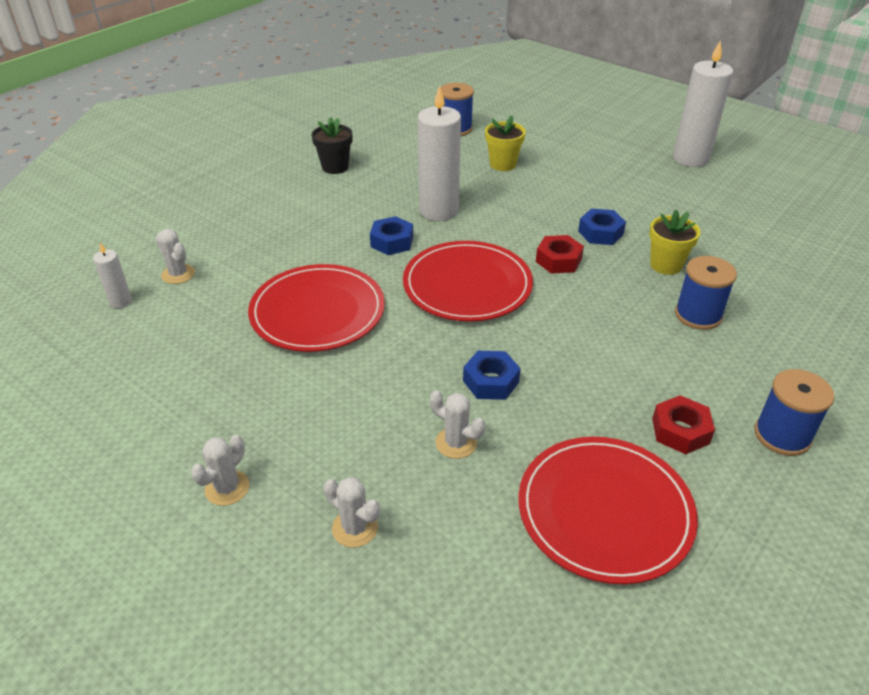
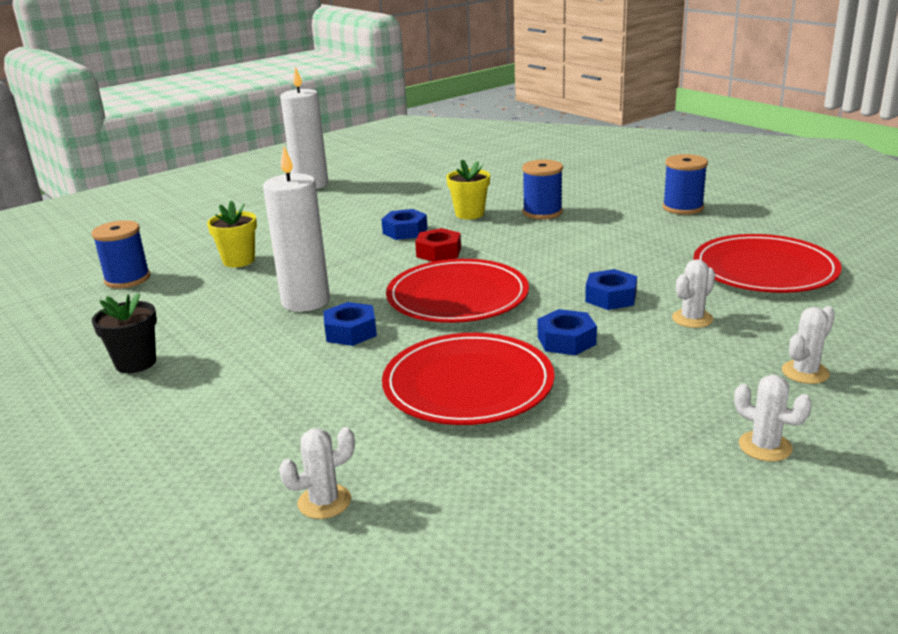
camera: 75 degrees left, 15 degrees down
white candle [93,243,132,308] -> none
red nut [652,395,715,454] -> none
none -> blue nut [538,309,597,356]

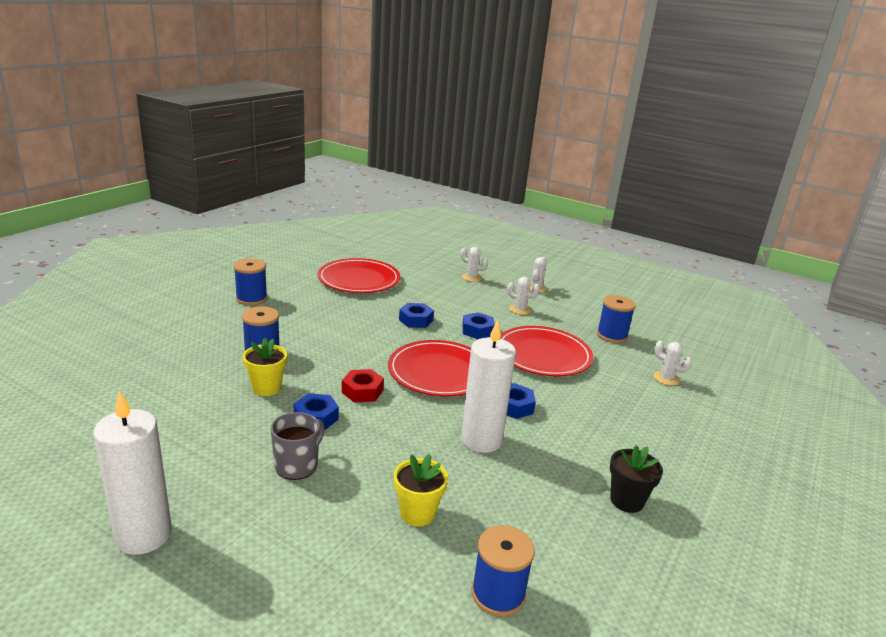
camera: 115 degrees left, 0 degrees up
white cactus [672,259,715,328] -> white cactus moved to [507,277,540,315]
none -> grey mug [271,412,325,480]
none -> blue spool [597,295,636,343]

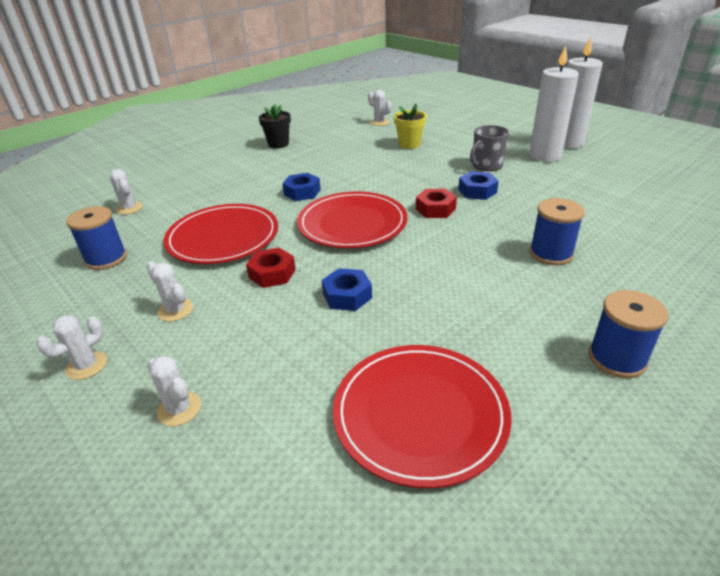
camera: 160 degrees left, 10 degrees up
yellow flower pot [243,338,287,396] -> none
white candle [461,320,516,453] -> white candle moved to [529,46,579,162]
blue nut [462,312,495,339] -> red nut [246,248,296,288]
blue spool [472,525,535,617] -> white cactus [368,90,391,126]

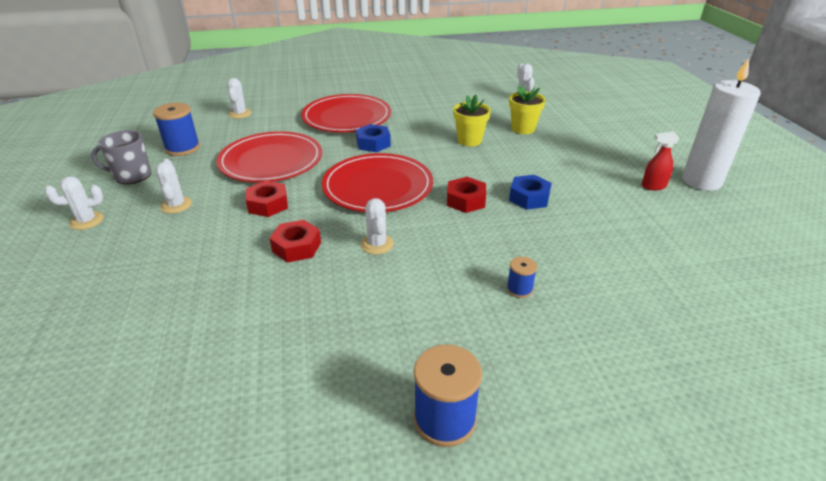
camera: 30 degrees right, 0 degrees up
white cactus [147,356,201,426] -> white cactus moved to [361,198,394,255]
black flower pot [259,104,291,149] -> none
blue nut [322,268,372,311] -> red nut [269,220,321,263]
red plate [333,345,512,488] -> red plate moved to [301,94,391,132]
grey mug [470,125,509,171] -> grey mug moved to [91,130,151,184]
white candle [529,46,579,162] -> red spray bottle [642,131,680,190]
blue spool [530,198,585,265] -> blue spool [507,257,537,298], size x0.54
none -> yellow flower pot [453,95,491,146]

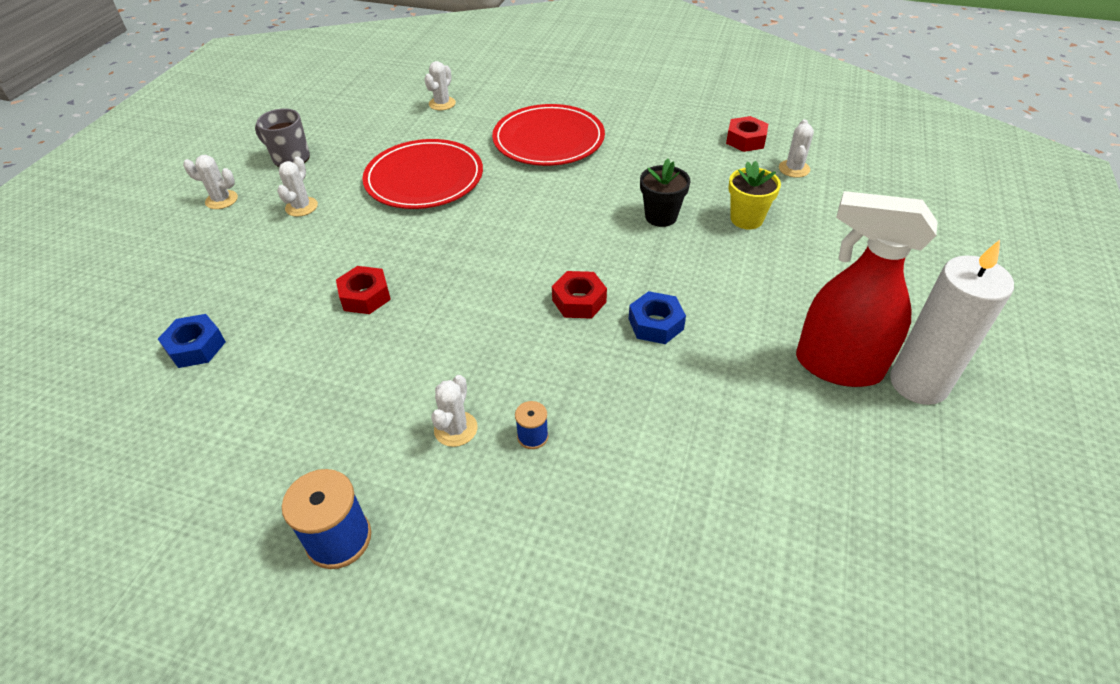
camera: 30 degrees right, 10 degrees up
blue spool [153,103,200,156] -> none
red nut [246,181,288,217] -> red nut moved to [726,116,768,152]
red plate [322,153,433,212] -> none
blue nut [356,124,391,152] -> blue nut moved to [158,314,226,368]
white cactus [361,198,394,255] -> white cactus moved to [431,375,478,447]
yellow flower pot [453,95,491,146] -> black flower pot [640,159,690,227]
red spray bottle [642,131,680,190] -> red spray bottle [796,191,938,387], size x2.36

